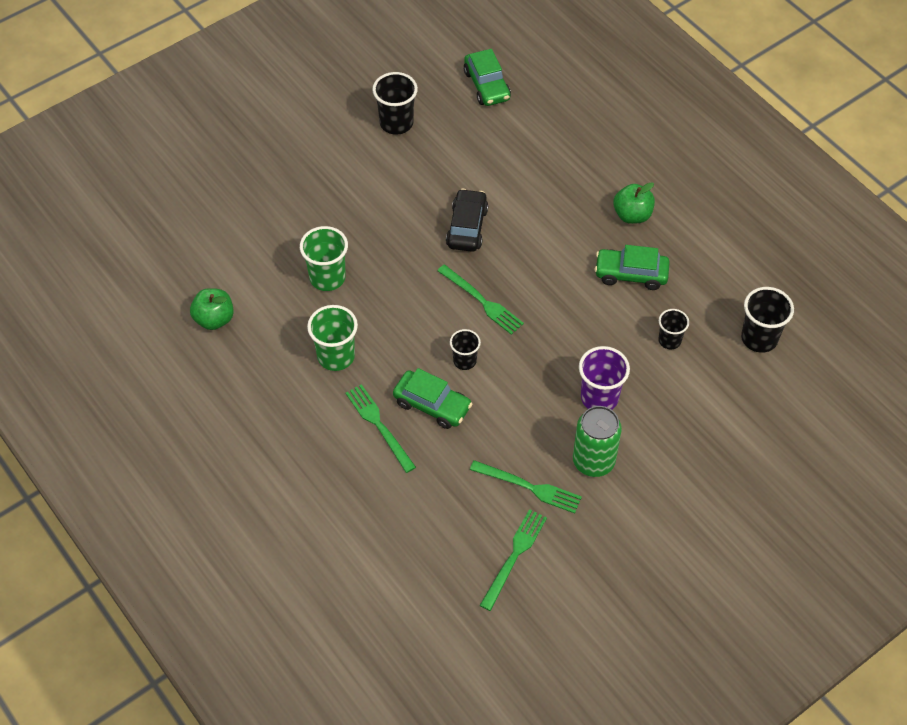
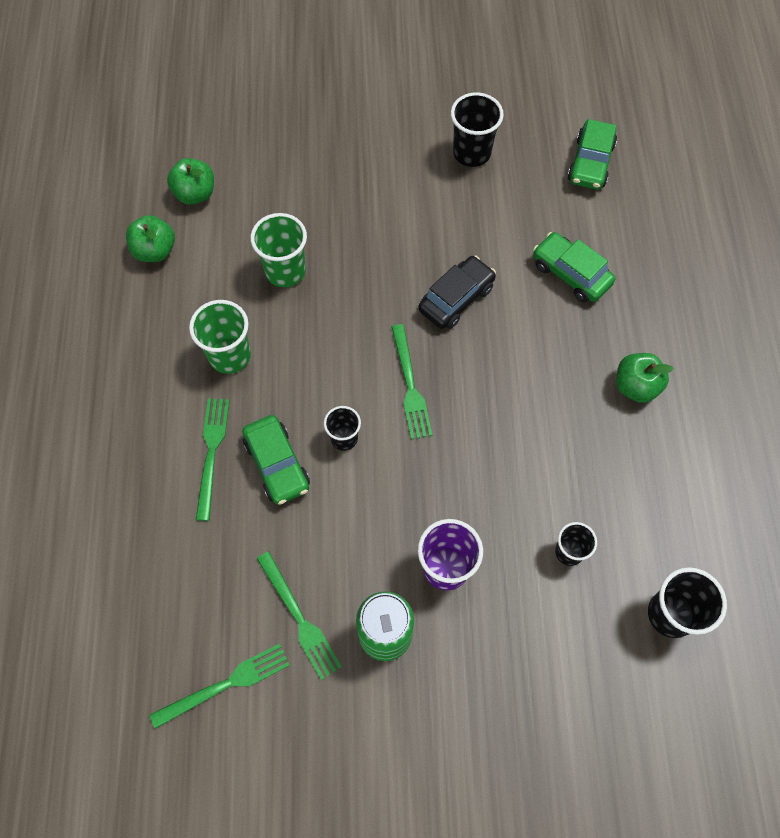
camera: 35 degrees right, 10 degrees up
green car [595,245,670,290] -> green car moved to [533,232,615,303]
none -> green apple [167,158,214,205]

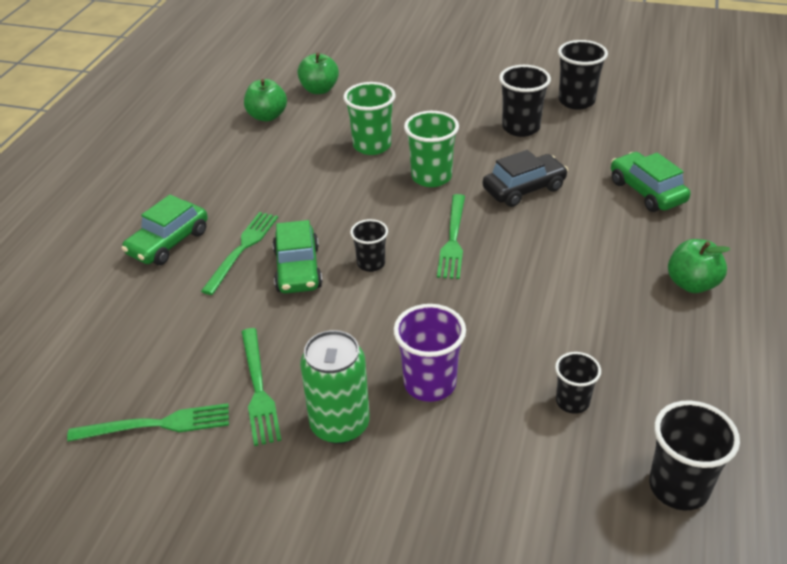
camera: 20 degrees right, 25 degrees down
green cup [189,300,251,374] -> green cup moved to [404,111,459,187]
green car [568,119,617,190] -> green car moved to [122,195,208,265]
none -> black cup [499,65,551,137]

